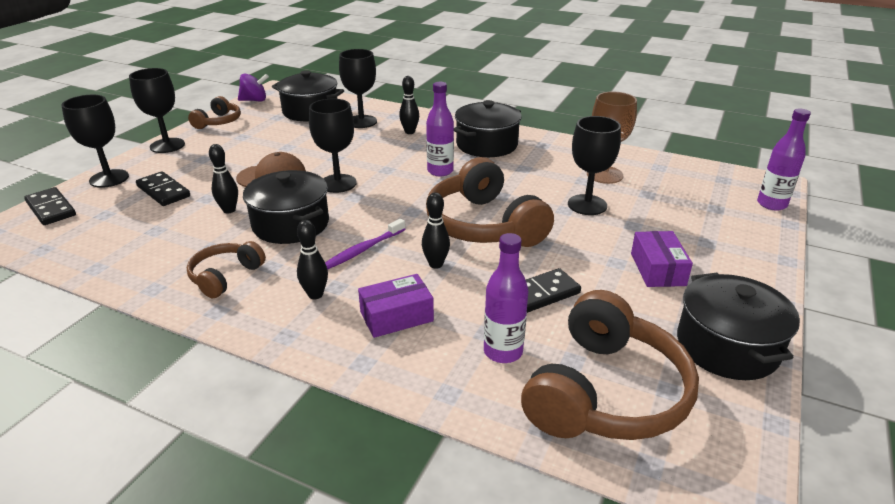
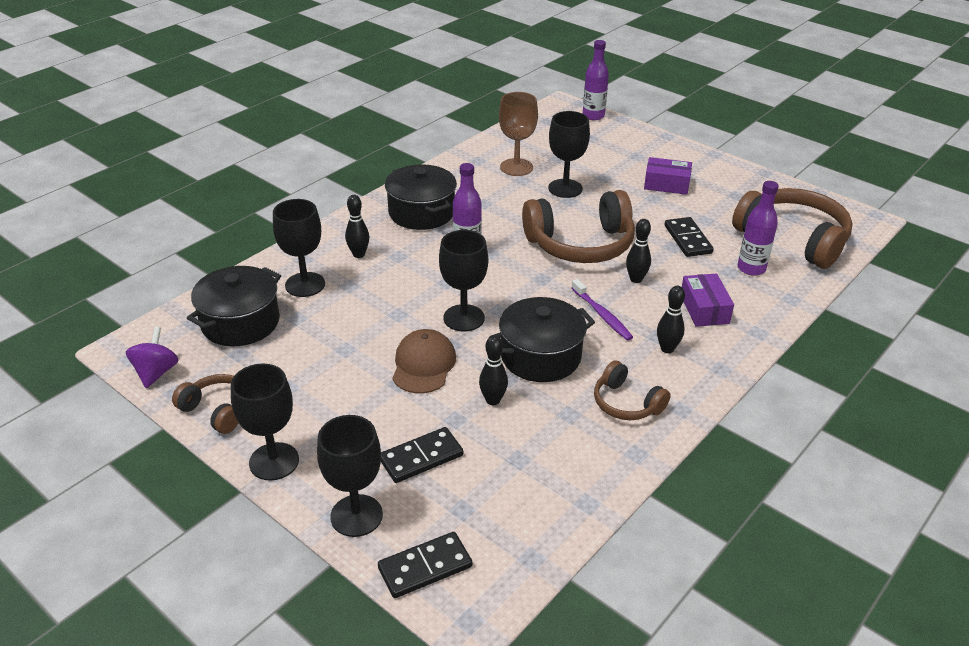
camera: 75 degrees left, 5 degrees up
black pot [677,273,800,380] -> none

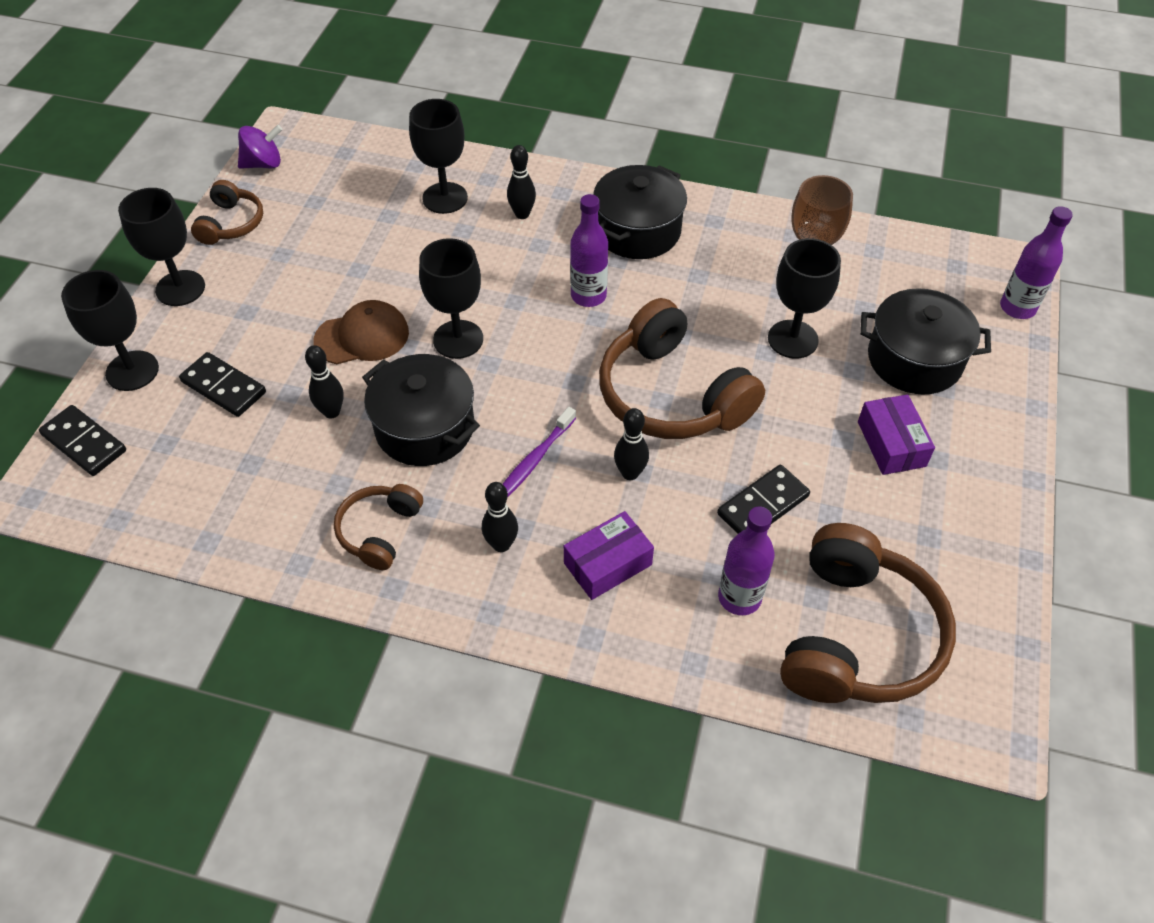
camera: 65 degrees right, 15 degrees up
black pot [187,266,281,346] -> black pot moved to [860,288,991,395]

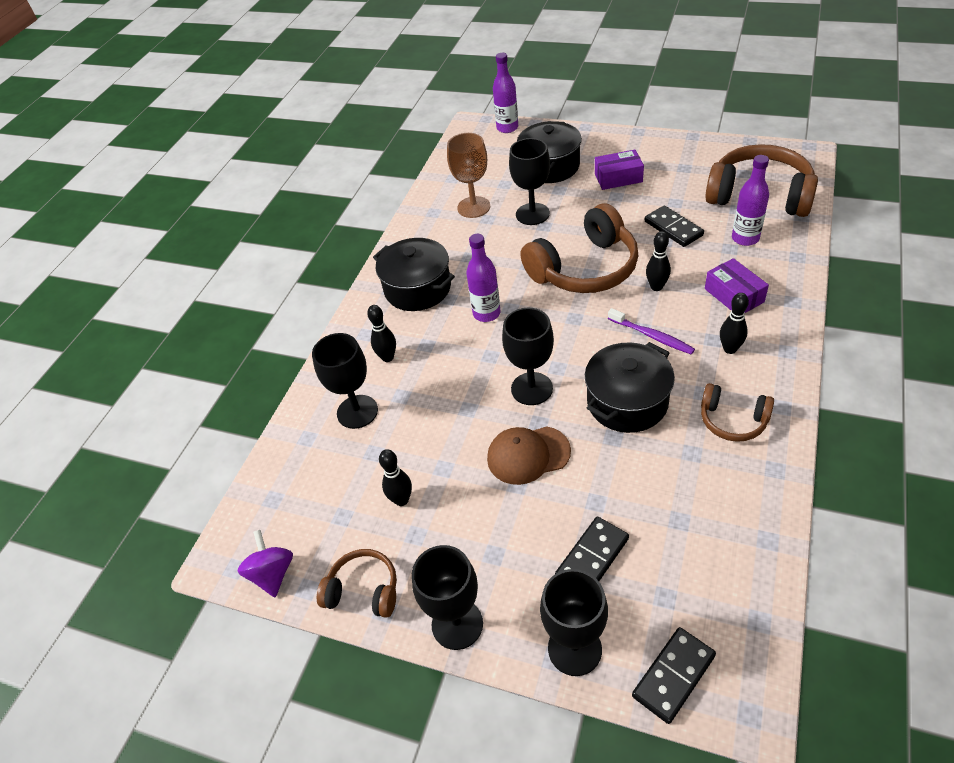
camera: 80 degrees left, 5 degrees down
black bowling pin [305,345,344,419] -> black bowling pin moved to [379,449,412,506]
brown cap [313,300,409,364] -> brown cap turned 90 degrees counterclockwise [487,426,571,485]

